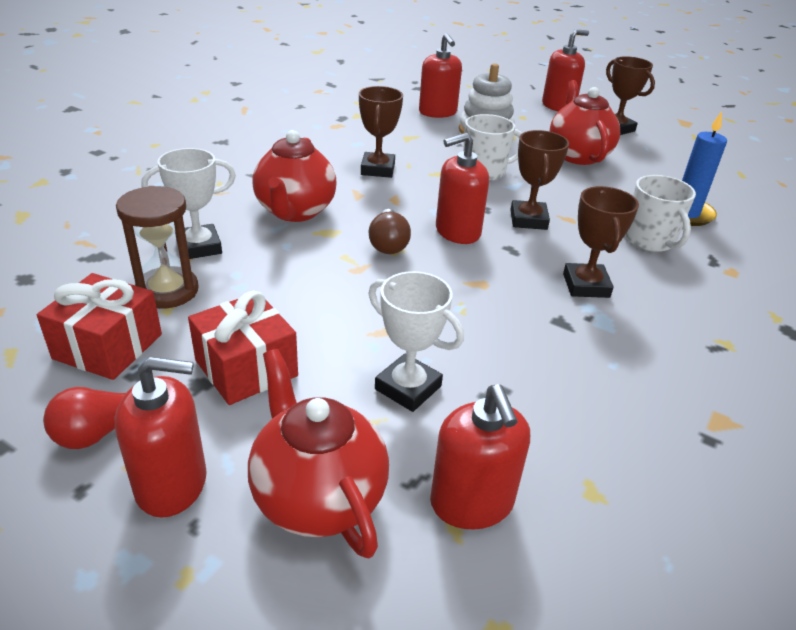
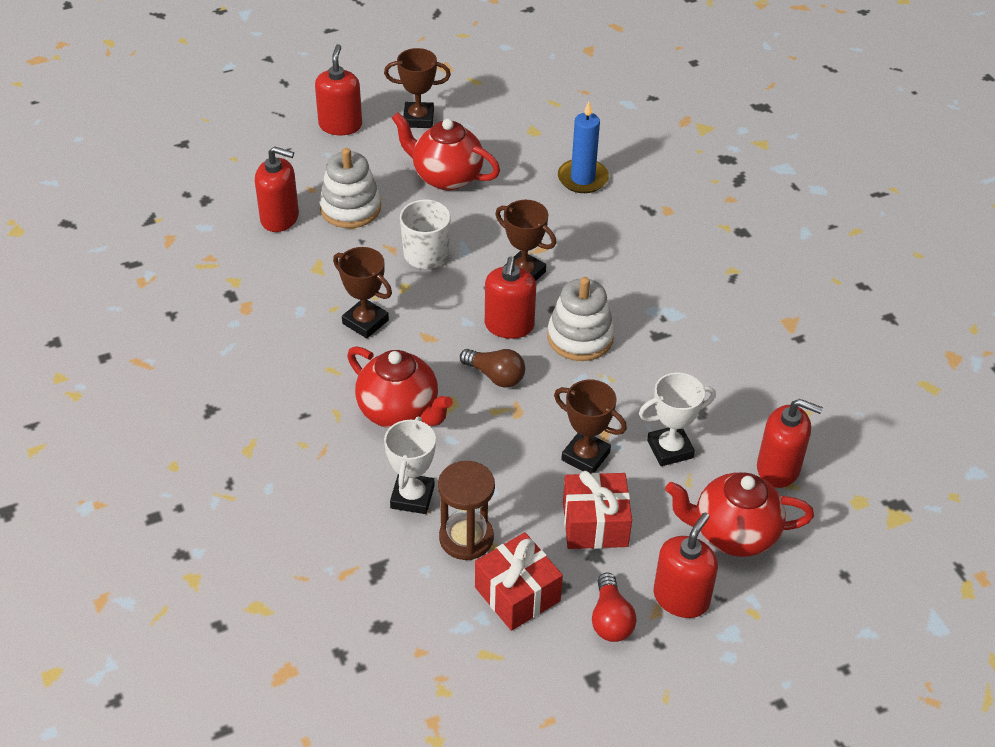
camera: 55 degrees left, 10 degrees up
brown trophy [563,186,639,298] -> brown trophy moved to [554,380,627,474]
white mug [625,175,696,252] -> none
none -> white stacking toy [547,277,614,361]

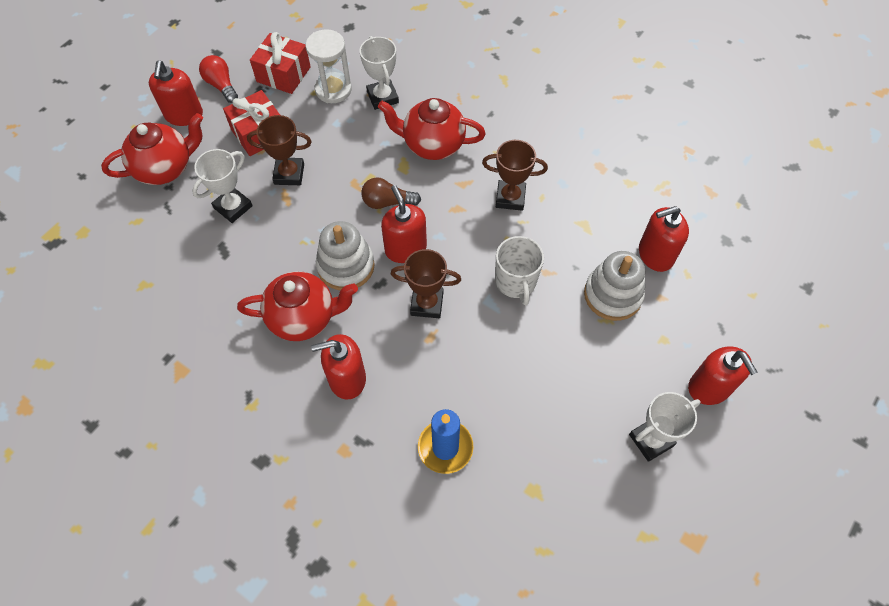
camera: 150 degrees right, 15 degrees up
brown trophy [384,48,451,128] -> white trophy [629,392,700,462]
red teapot [392,112,500,191] -> red teapot moved to [237,272,358,341]
brown hourglass [438,461,495,560] -> white hourglass [306,29,352,103]
red soap dispenser [757,399,823,488] -> red soap dispenser moved to [311,334,366,400]

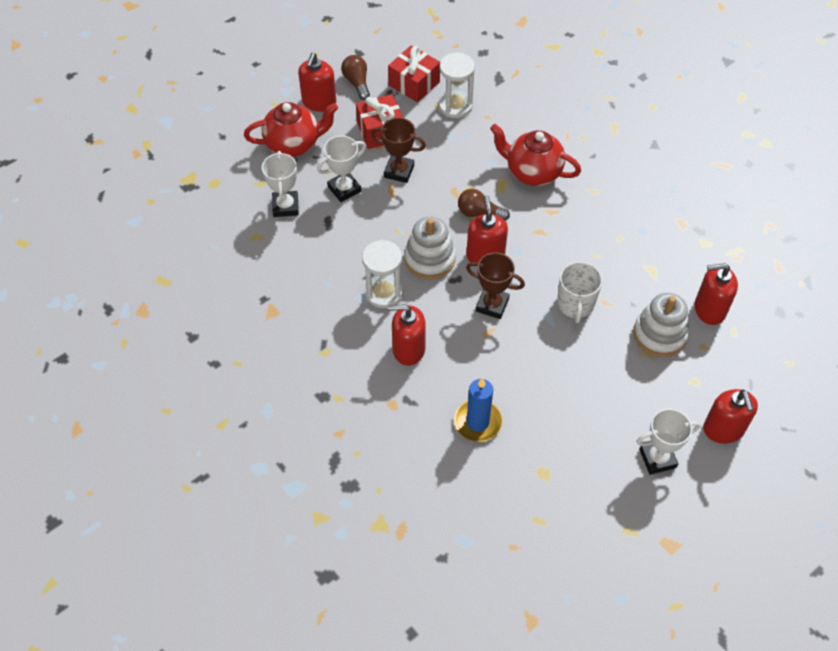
camera: 15 degrees right, 5 degrees down
red light bulb [199,55,238,103] -> brown light bulb [341,55,370,100]
red teapot [237,272,358,341] -> white hourglass [362,240,403,308]
white trophy [360,36,399,110] -> white trophy moved to [262,151,299,217]
brown trophy [482,140,548,211] -> none

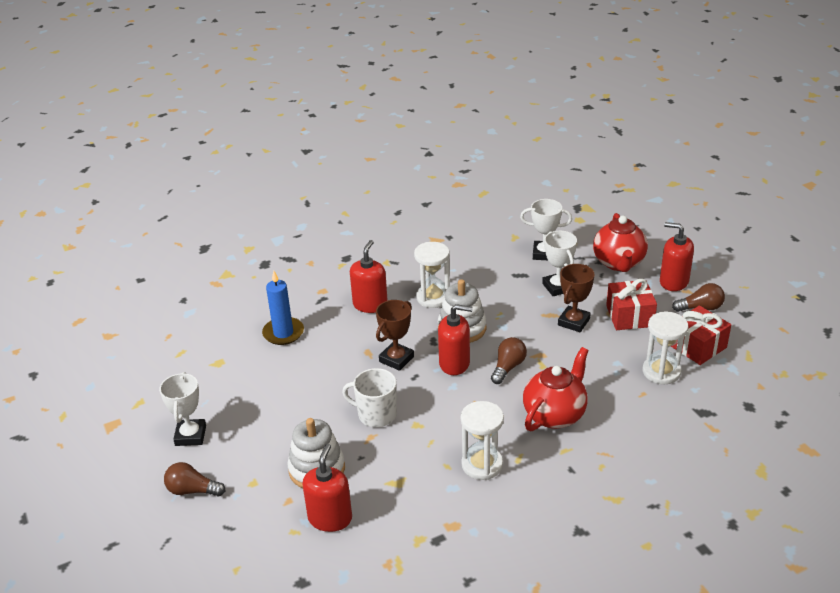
camera: 105 degrees right, 20 degrees down
red soap dispenser [703,389,758,444] -> brown light bulb [164,462,225,496]
none -> white hourglass [461,401,504,480]

